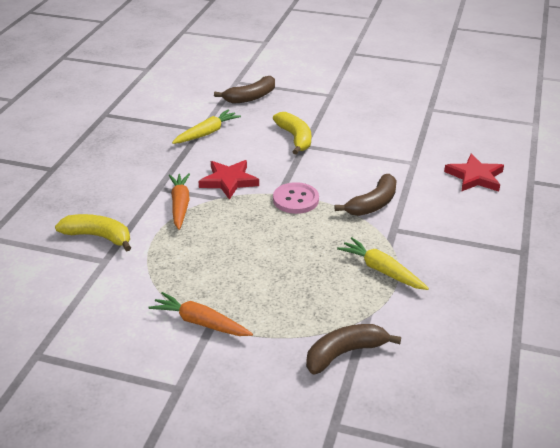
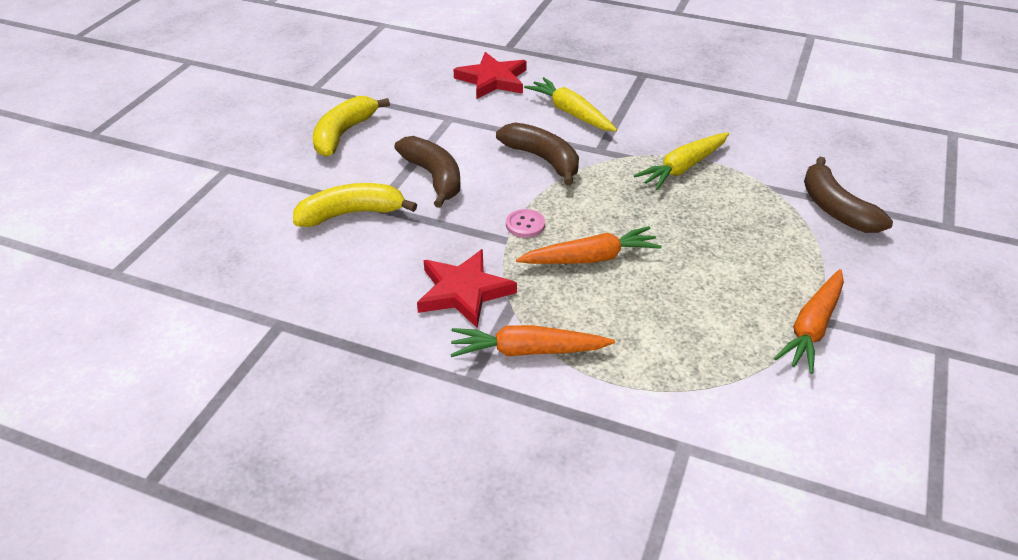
camera: 85 degrees left, 5 degrees up
yellow banana [55,214,131,251] -> yellow banana moved to [313,96,390,157]
yellow carrot [172,109,241,144] -> yellow carrot moved to [524,77,617,132]
brown banana [214,76,275,104] -> brown banana moved to [394,136,460,208]
pink button [273,182,319,214] -> pink button [506,209,545,238], size x0.57
none -> orange carrot [516,226,662,264]

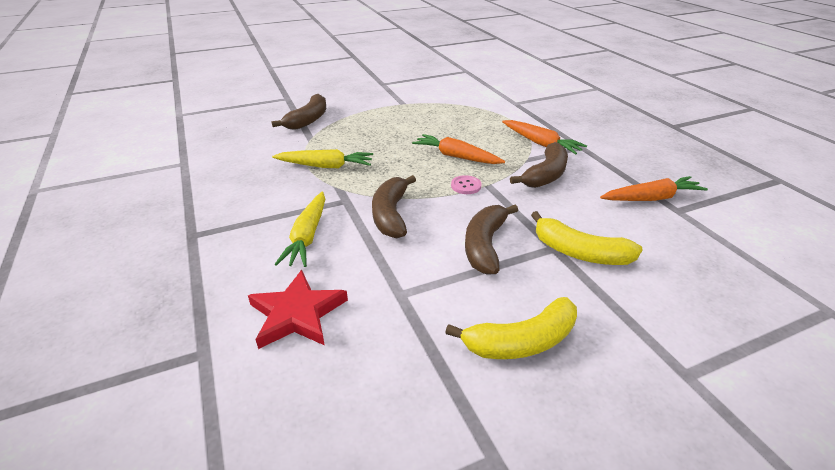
camera: 135 degrees left, 5 degrees down
red star [417,249,517,328] -> brown banana [510,142,568,188]
orange carrot [774,269,844,374] -> orange carrot moved to [600,176,708,201]

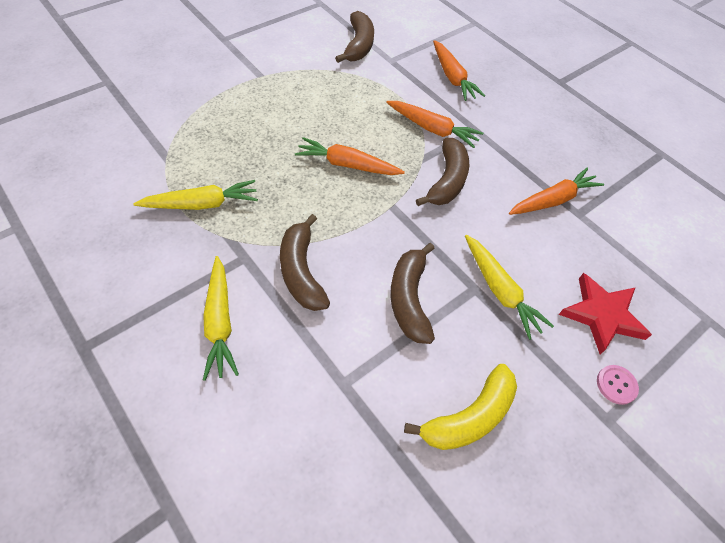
camera: 20 degrees left, 20 degrees up
red star [248,270,348,349] -> red star moved to [559,273,652,354]
brown banana [271,94,326,130] -> brown banana moved to [335,11,374,63]
pink button [451,175,482,194] -> pink button moved to [597,365,639,405]
yellow banana [531,211,643,265] -> yellow carrot [465,235,554,340]
none -> orange carrot [433,40,485,101]

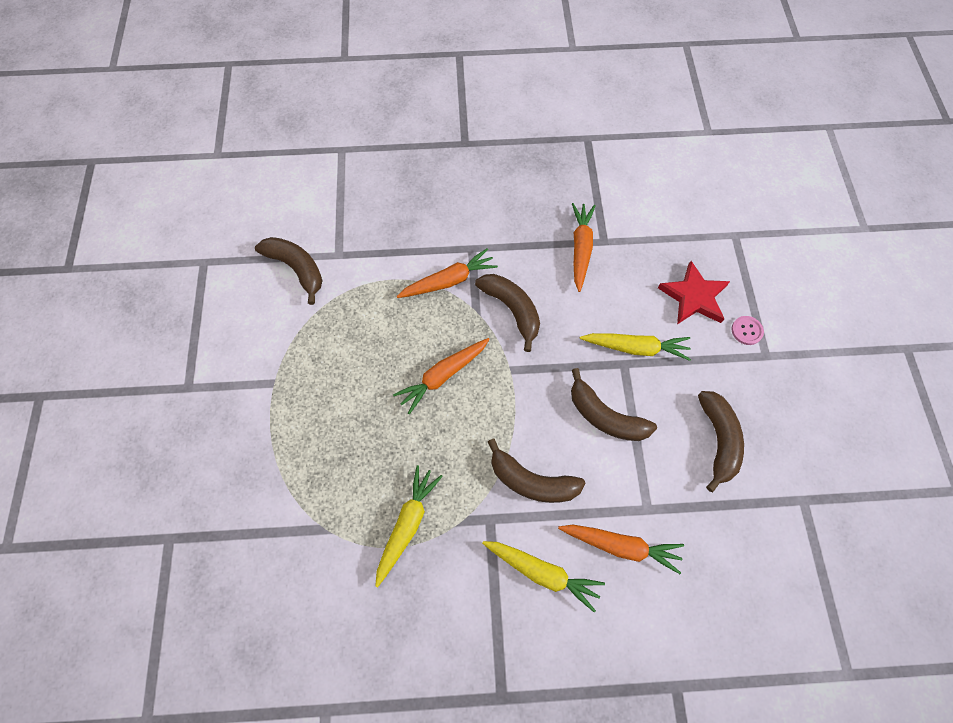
camera: 50 degrees left, 10 degrees up
yellow banana [404,364,517,450] -> brown banana [698,391,744,492]
orange carrot [433,40,485,101] -> orange carrot moved to [558,525,684,574]

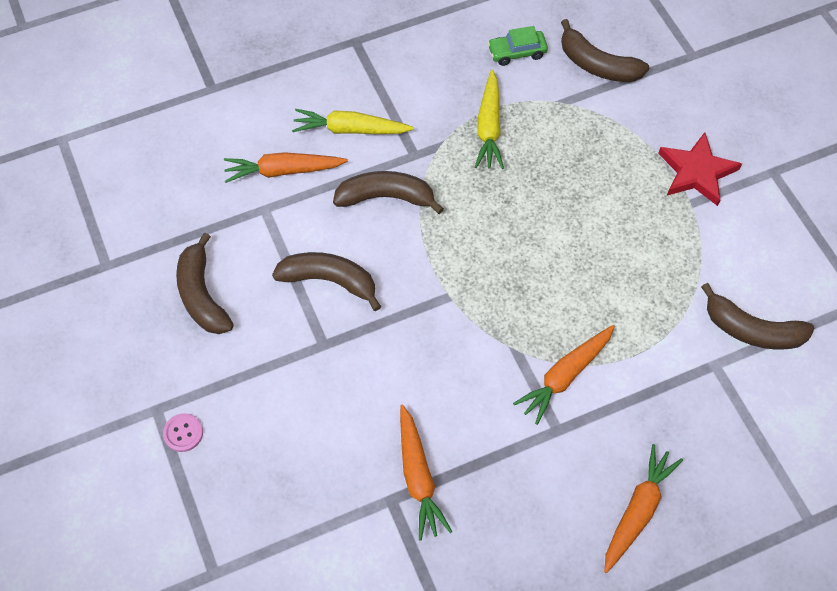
camera: 160 degrees right, 5 degrees down
orange carrot [393,338,490,414] -> orange carrot moved to [604,444,683,573]
brown banana [475,274,540,352] -> brown banana moved to [561,19,649,82]
yellow carrot [580,333,691,361] -> none
red star [658,261,730,324] -> red star moved to [658,132,742,206]
none -> green car [488,26,548,66]

